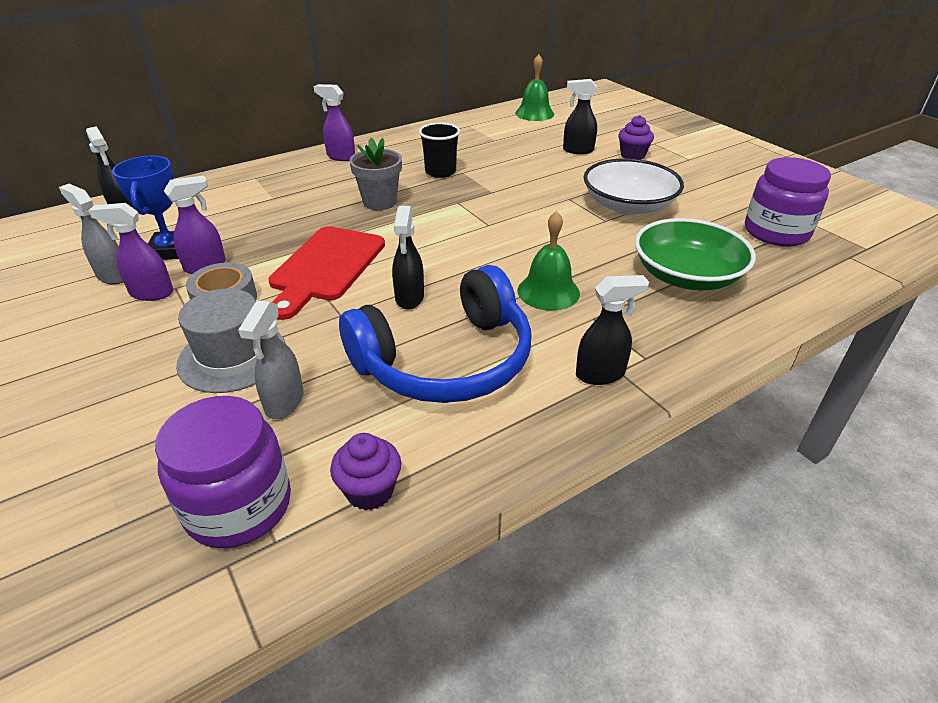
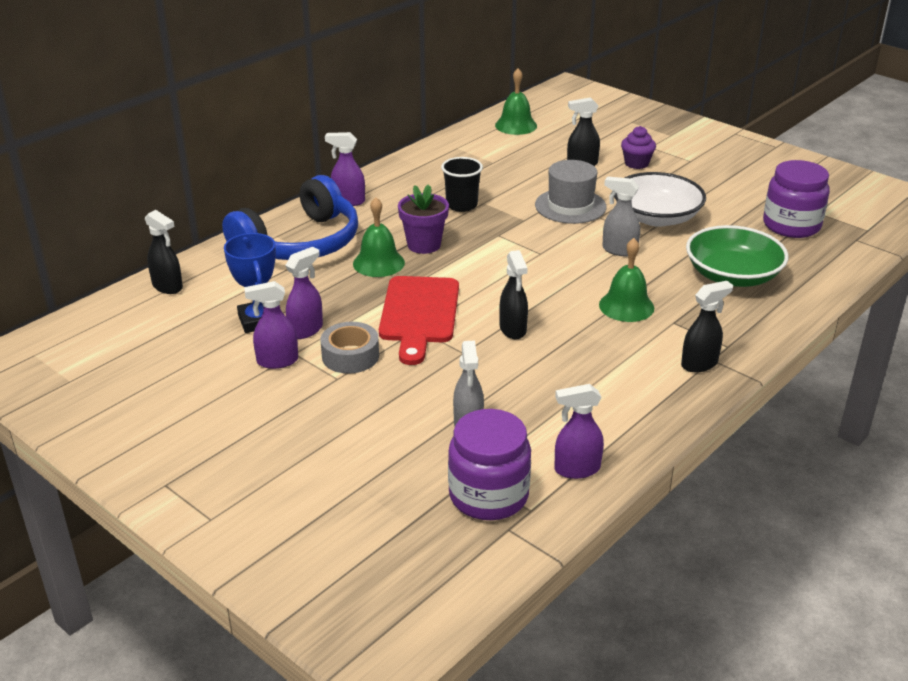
camera: 15 degrees left, 5 degrees down
grey spray bottle [59,184,123,285] -> grey spray bottle moved to [602,176,640,256]
grey hat [176,288,286,393] -> grey hat moved to [535,160,606,224]
purple cupcake [330,433,401,510] -> purple spray bottle [554,384,604,479]
blue headphones [339,265,532,403] -> blue headphones moved to [222,175,358,260]
grey flower pot [349,138,402,210] -> purple flower pot [398,184,449,254]
none -> green bell [353,197,405,277]

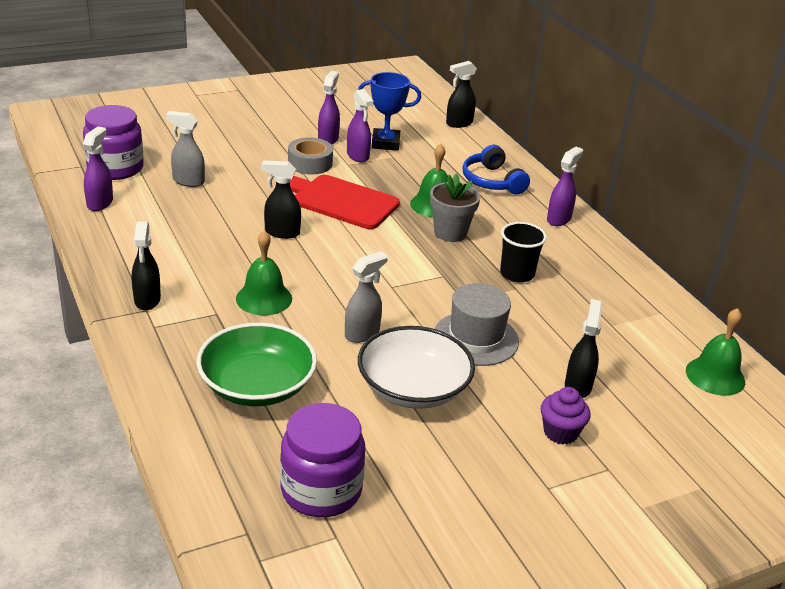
camera: 110 degrees right, 0 degrees up
blue headphones [222,175,358,260] -> blue headphones [463,145,530,195], size x0.58
purple flower pot [398,184,449,254] -> grey flower pot [430,174,480,242]

